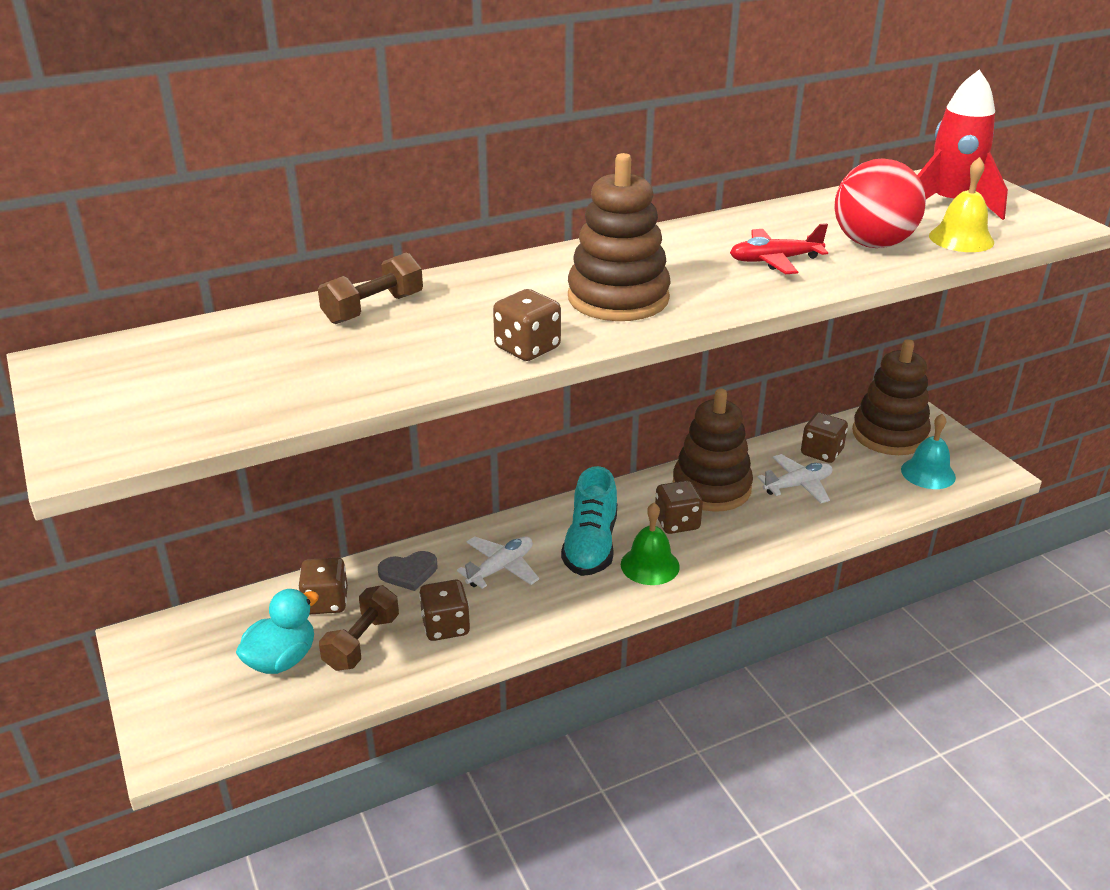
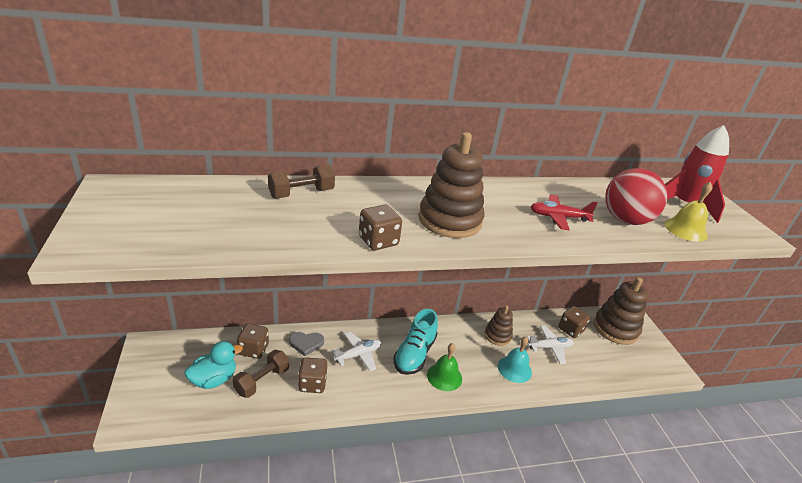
camera: 10 degrees right, 0 degrees up
brown dice [655,481,703,534] -> none
brown stacking toy [672,388,753,512] -> brown stacking toy [484,305,513,346], size x0.58
turquoise bell [901,414,956,489] -> turquoise bell moved to [498,336,532,383]

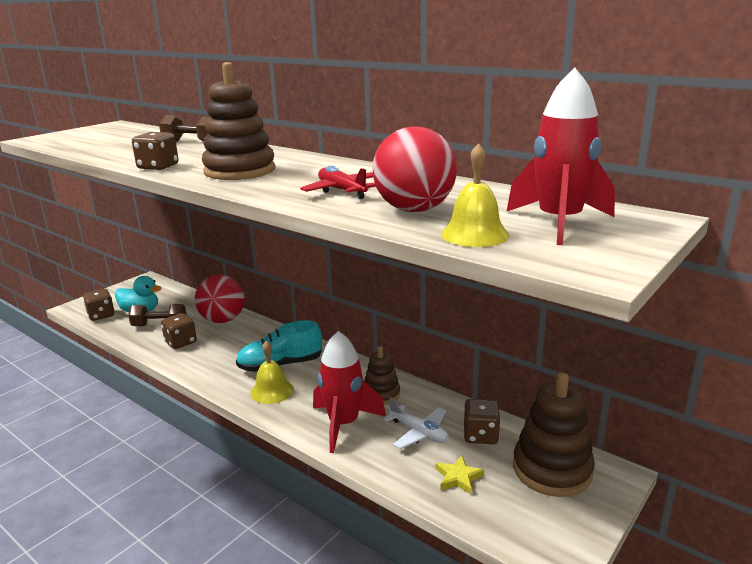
camera: 55 degrees right, 10 degrees down
brown dice [237,324,269,359] -> brown dice moved to [83,289,115,321]
grey heart [289,332,324,356] -> red ball [195,275,245,323]
white plane [331,332,381,371] -> none
green bell [427,343,462,391] -> yellow bell [250,341,294,404]
turquoise bell [498,336,532,383] -> red rocket [313,331,386,453]
none -> yellow star [436,455,484,495]

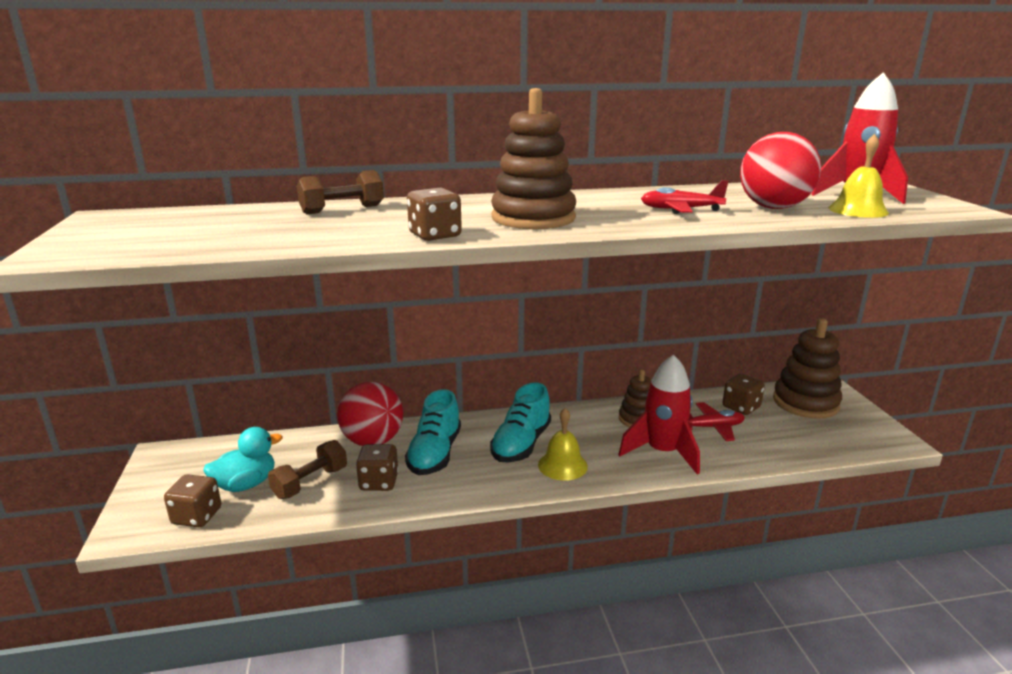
camera: 50 degrees left, 0 degrees up
white plane [383,397,449,449] -> red plane [688,402,745,441]
yellow star [436,455,484,495] -> none
none -> turquoise shoe [405,389,461,475]

